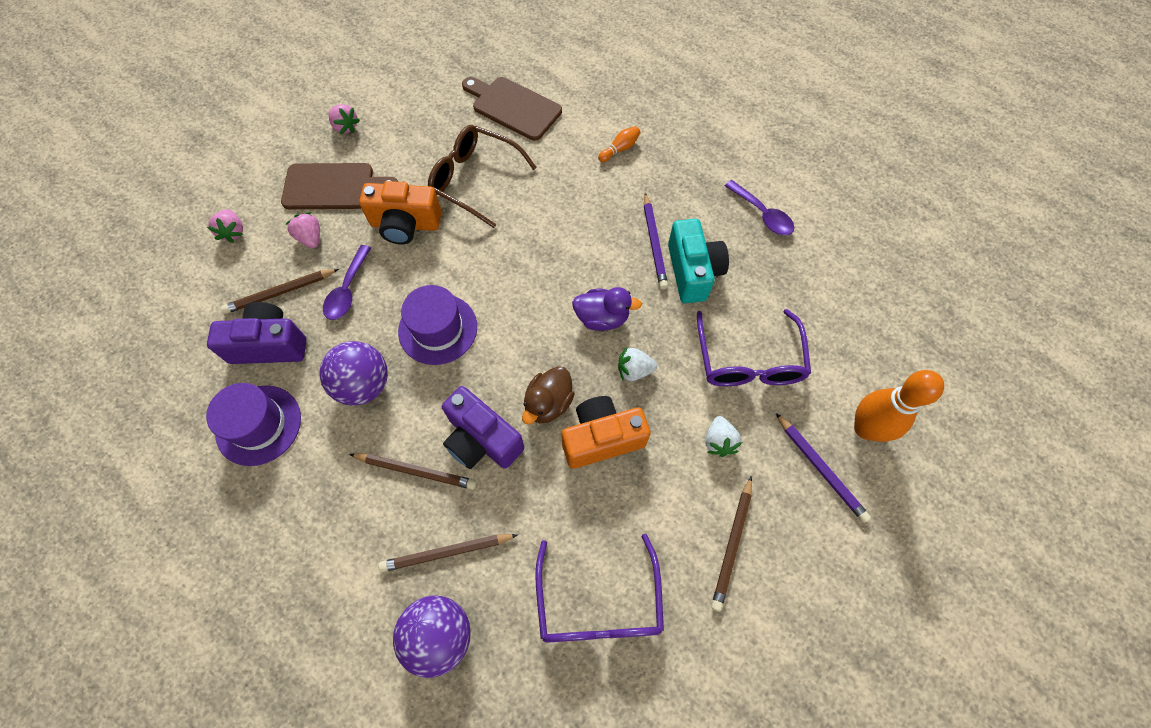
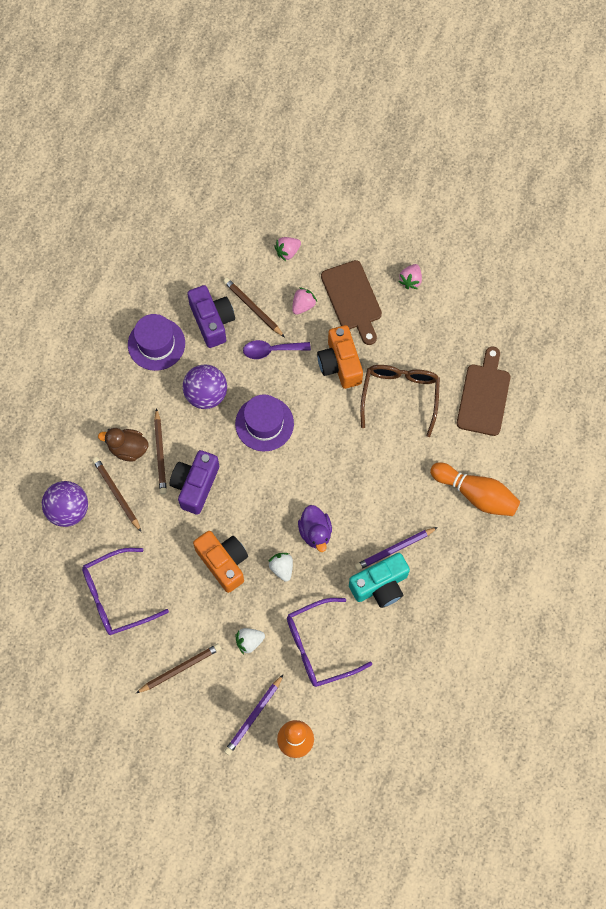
camera: 70 degrees right, 5 degrees up
brown duck [522,366,575,424] -> brown duck moved to [98,428,148,462]
orange bowling pin [598,126,641,162] -> orange bowling pin [430,462,520,516], size x2.16
brown pencil [711,476,752,612] -> brown pencil turned 150 degrees clockwise [136,644,221,693]
purple spoon [725,180,794,235] -> none

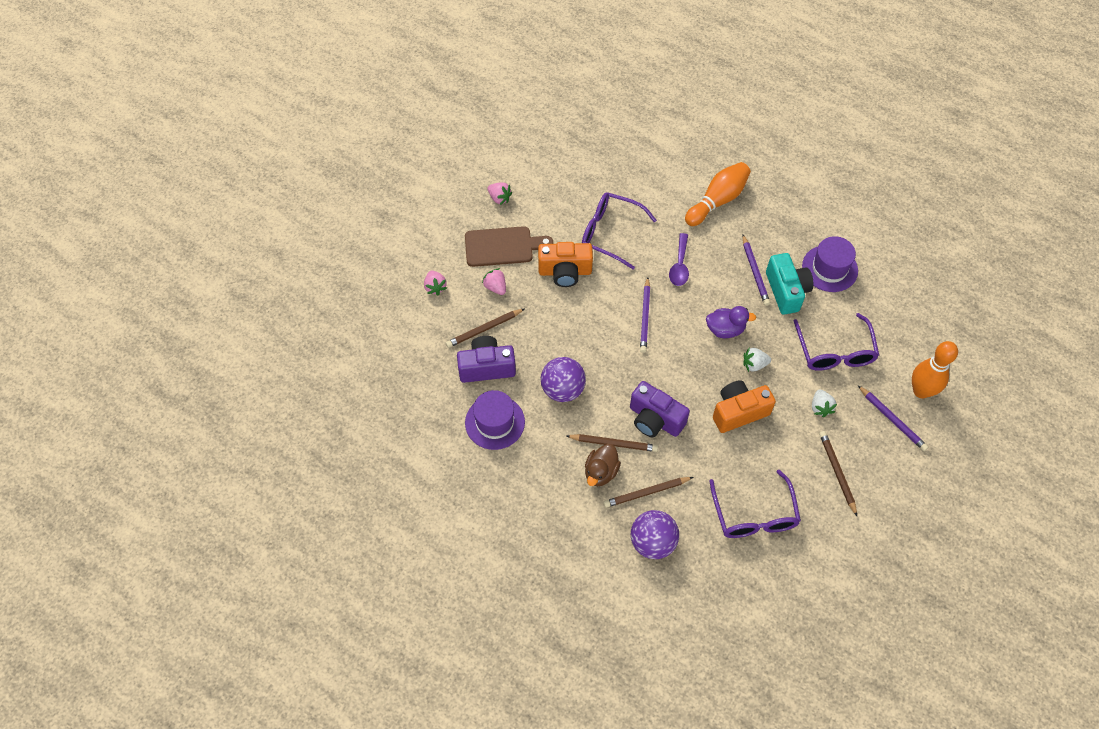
camera: 75 degrees left, 10 degrees down
purple hat [235,395,294,451] -> purple hat moved to [802,236,858,292]
purple spoon [243,340,311,359] -> purple spoon moved to [669,233,689,286]
brown glasses [360,365,440,437] -> purple glasses [582,192,657,269]
brown cutting board [457,347,510,436] -> none
none -> purple pencil [640,277,650,353]

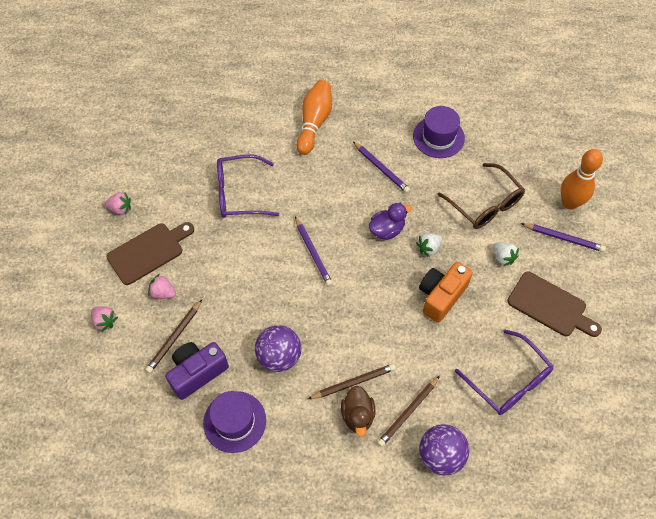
camera: 30 degrees left, 0 degrees up
orange camera [538,242,593,287] -> none
purple camera [630,381,690,437] -> none
purple spoon [669,233,689,286] -> none
turquoise camera [766,253,814,315] -> none
purple glasses [794,313,879,371] -> brown glasses [437,163,525,229]
brown pencil [819,431,857,516] -> brown cutting board [507,272,602,337]

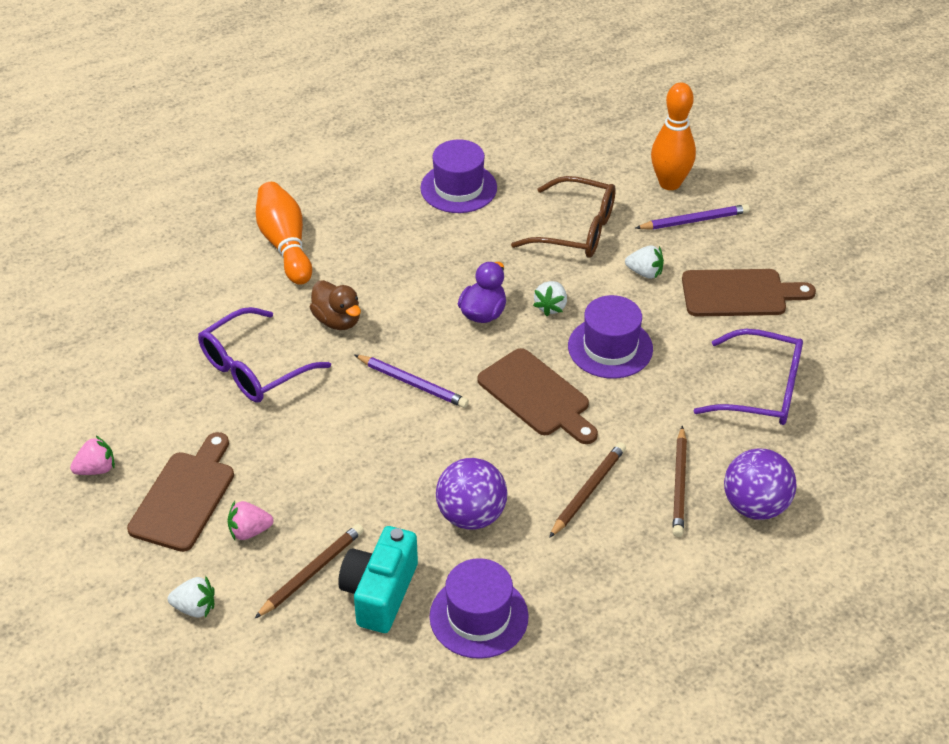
camera: 35 degrees left, 15 degrees down
pink strawberry [91,306,118,332] -> white strawberry [168,576,215,618]
brown pencil [145,300,202,373] -> brown pencil turned 135 degrees counterclockwise [255,524,364,618]
purple camera [165,342,229,400] -> turquoise camera [338,526,418,633]
brown duck [341,386,375,437] -> brown duck moved to [310,280,361,330]
purple pencil [353,142,410,193] -> none
orange camera [419,262,473,323] -> purple hat [568,295,653,379]
none -> brown cutting board [477,348,598,444]

